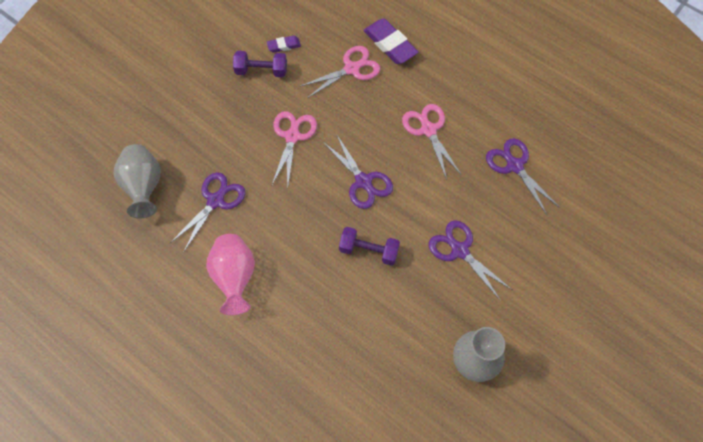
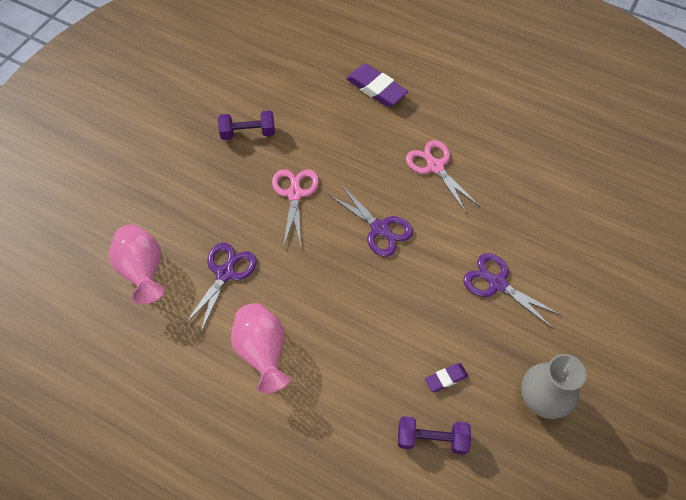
camera: 10 degrees left, 5 degrees down
grey vase [114,144,161,218] -> pink vase [109,225,165,304]
purple eraser [267,36,301,53] -> purple eraser moved to [425,363,468,392]
pink scissors [299,46,381,98] -> none
purple dumbbell [339,227,400,266] -> purple dumbbell moved to [398,416,471,455]
purple scissors [486,138,560,215] -> none

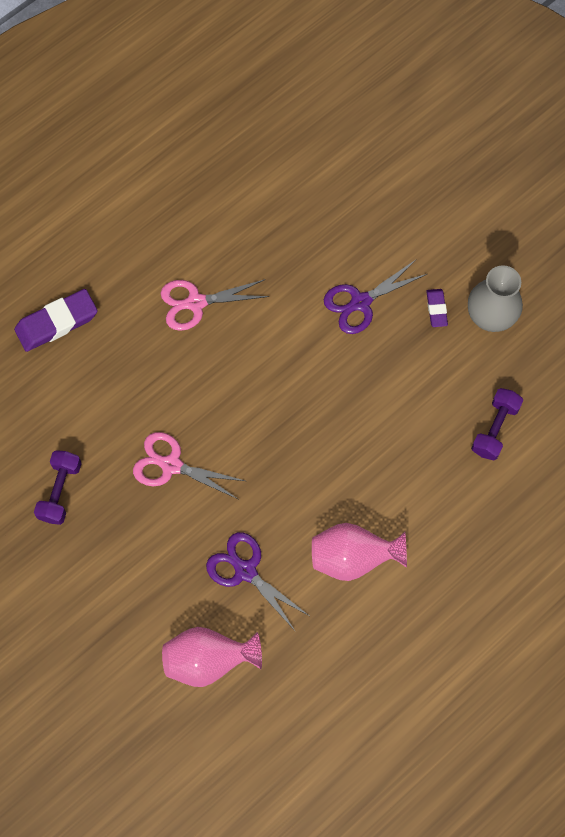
camera: 70 degrees left, 10 degrees up
purple scissors [329,185,413,257] -> none
purple eraser [425,363,468,392] -> purple eraser moved to [426,289,448,327]

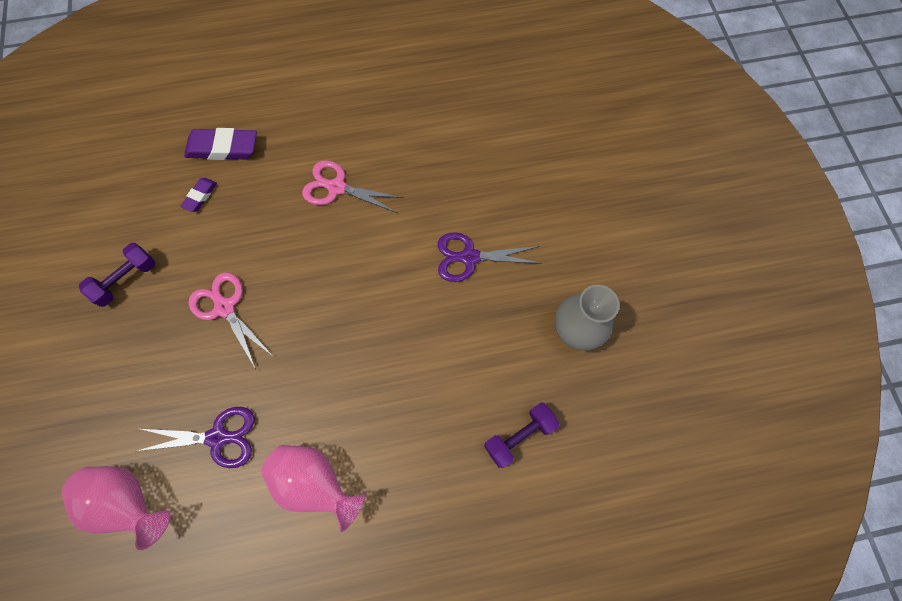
camera: 30 degrees right, 0 degrees up
purple scissors [206,532,309,632] -> purple scissors turned 105 degrees clockwise [137,407,255,468]
purple eraser [426,289,448,327] -> purple eraser moved to [180,178,217,212]

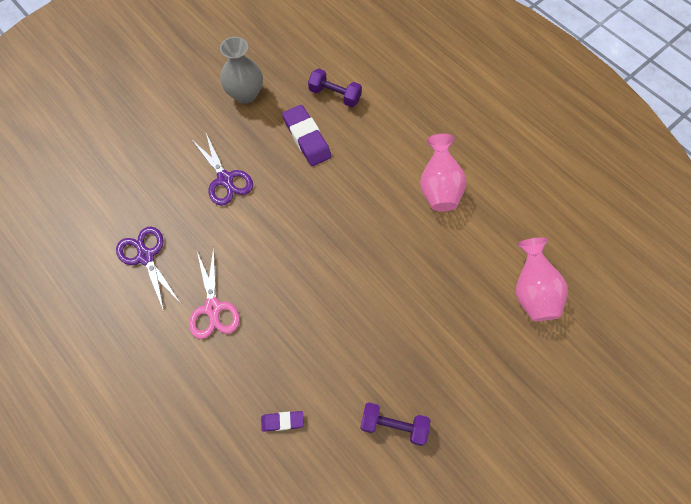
camera: 120 degrees left, 5 degrees down
purple scissors [137,407,255,468] -> purple scissors moved to [116,227,179,311]
purple eraser [184,128,257,160] -> purple eraser moved to [282,105,332,166]
pink scissors [188,272,274,369] -> none

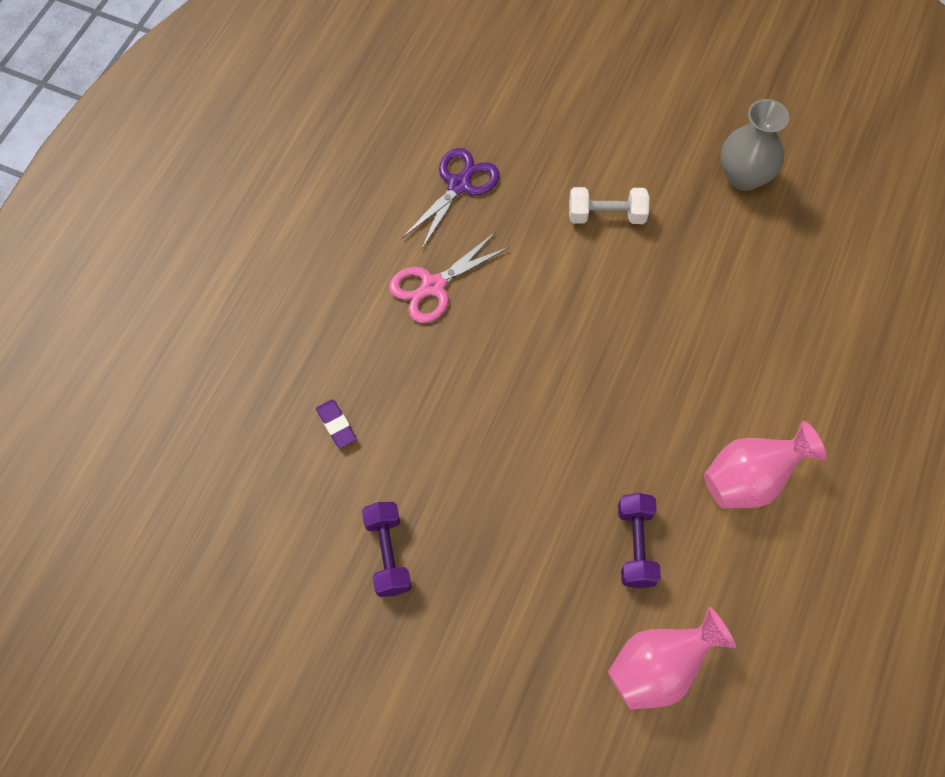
camera: 65 degrees right, 0 degrees up
purple scissors [192,134,253,206] -> white dumbbell [569,187,649,224]
purple eraser [282,105,332,166] -> none
purple dumbbell [308,68,362,107] -> purple dumbbell moved to [618,493,661,588]

